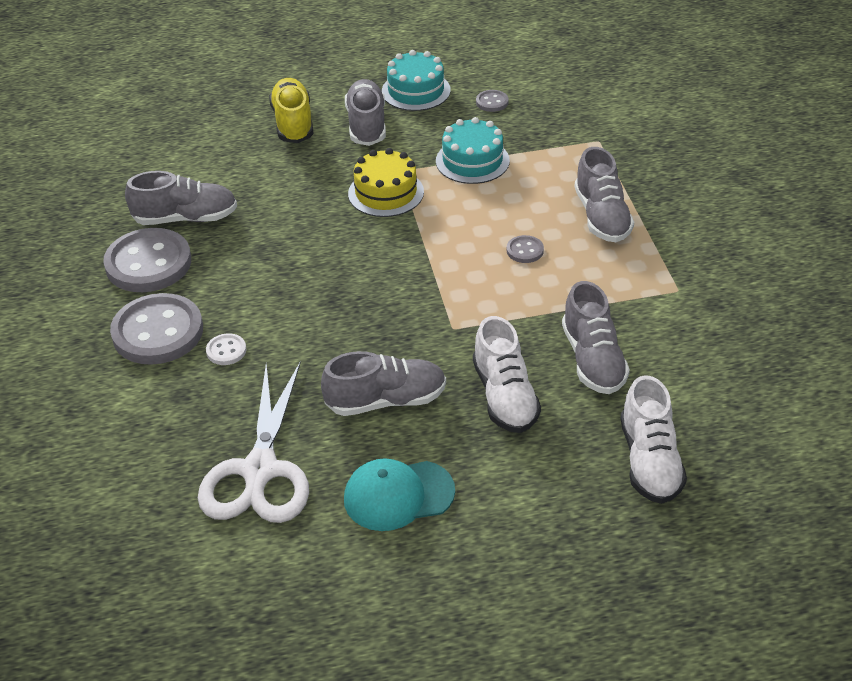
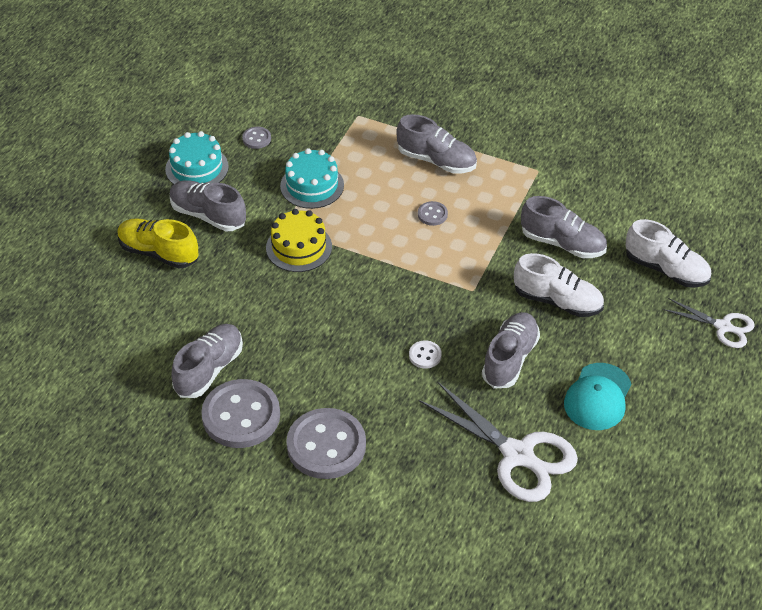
camera: 55 degrees left, 5 degrees up
white button [206,333,246,365] -> white button moved to [409,340,442,369]
none -> white scissors [663,298,755,348]

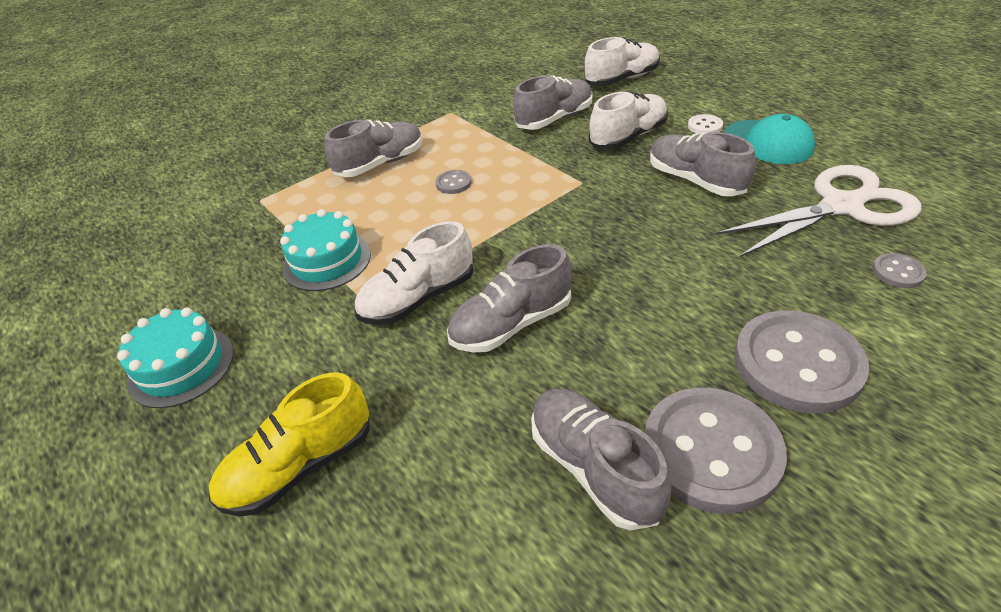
camera: 60 degrees left, 5 degrees down
grey shoe [170,180,246,231] -> grey shoe moved to [447,244,572,353]
grey button [242,127,271,149] -> grey button moved to [872,253,927,288]
yellow cake [266,209,332,272] -> white shoe [354,221,473,325]
white button [409,340,442,369] -> white button moved to [688,114,723,134]
white scissors [663,298,755,348] -> none

